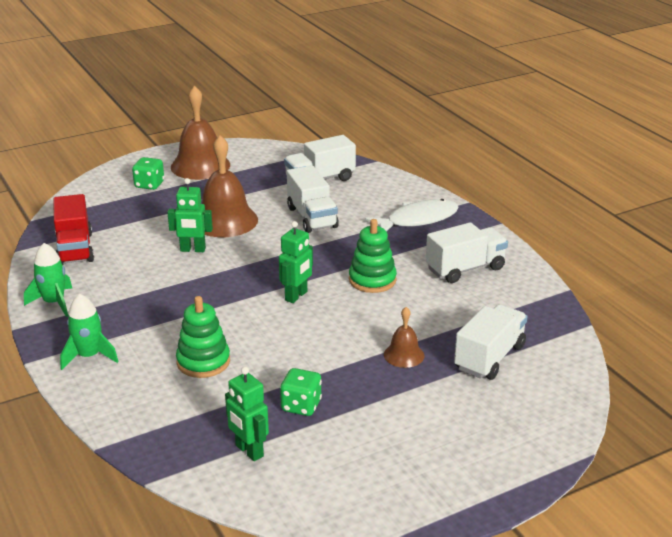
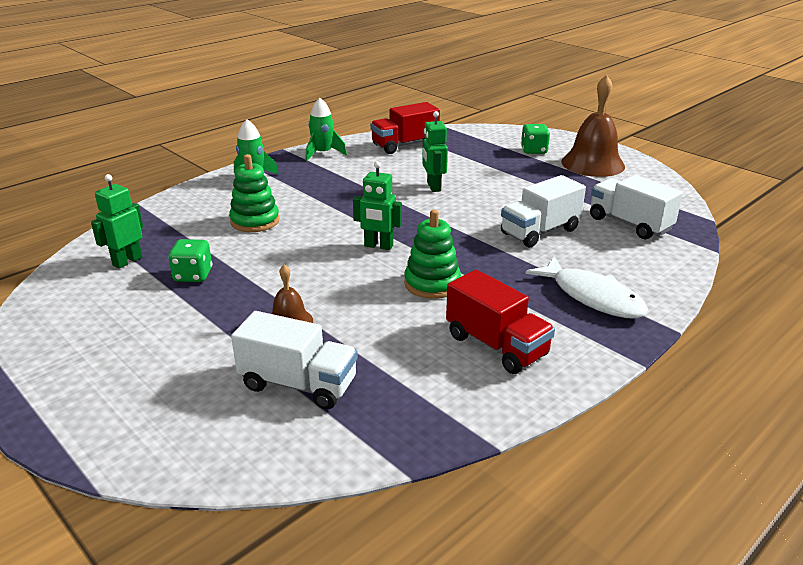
camera: 75 degrees right, 0 degrees up
brown bell [202,135,258,237] -> none
white truck [426,222,508,283] -> red truck [446,269,555,374]

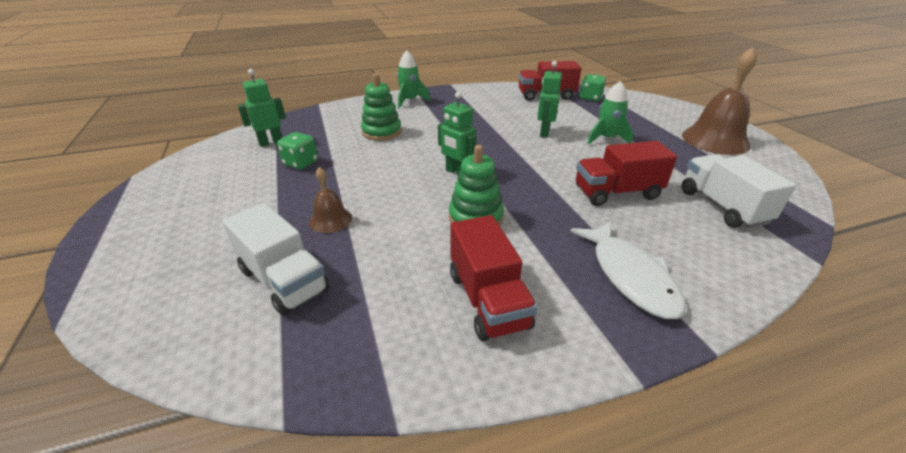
camera: 25 degrees right, 5 degrees up
green rocket [306,98,347,161] -> green rocket moved to [587,81,633,145]
white truck [501,175,586,247] -> red truck [576,141,677,206]
green dice [521,124,550,154] -> green dice moved to [580,74,606,101]

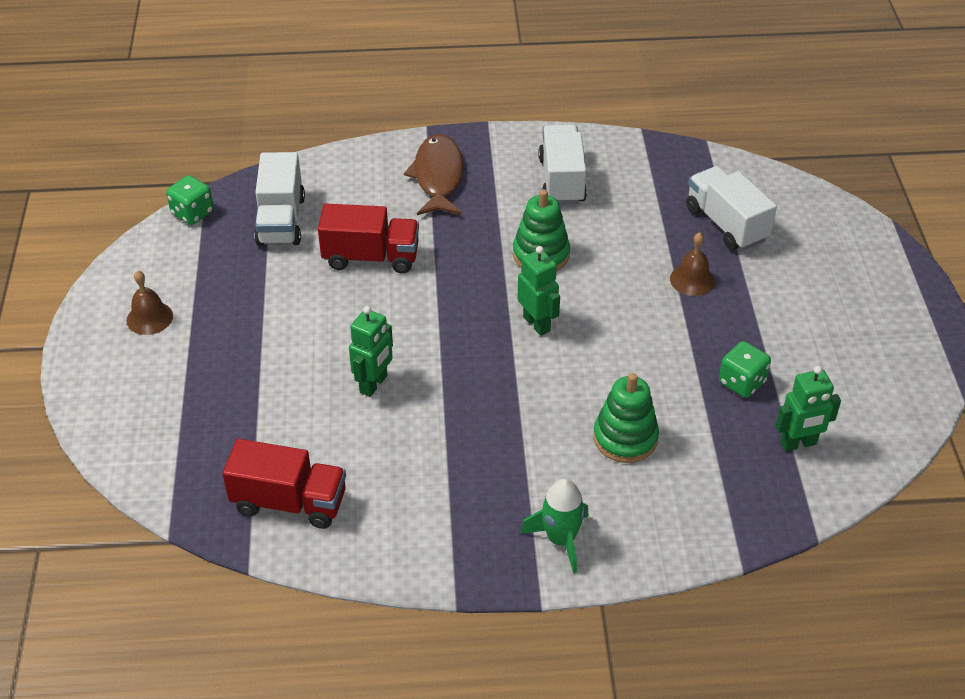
camera: 165 degrees left, 10 degrees up
red truck [450,215,538,341] -> white truck [538,124,587,204]
white fish [570,221,686,319] -> brown fish [404,134,463,215]
green dice [580,74,606,101] -> green dice moved to [166,175,214,225]
green rocket [587,81,633,145] -> none
brown bell [682,47,757,155] -> brown bell [127,271,173,335], size x0.51

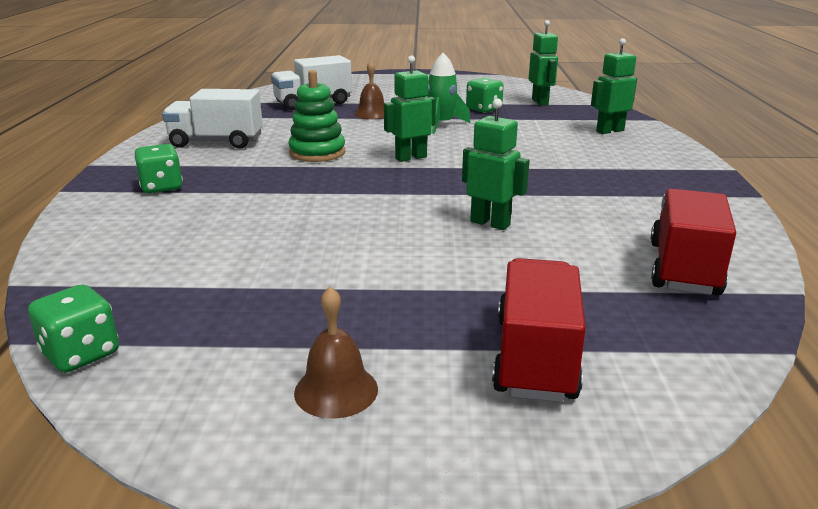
camera: 85 degrees left, 20 degrees down
white truck [254,152,305,246] -> none
red truck [318,204,419,273] -> red truck moved to [492,258,586,402]
brown fish [404,134,463,215] -> green dice [134,144,183,193]
green rocket [520,479,589,573] -> green rocket moved to [427,53,471,134]
green stacking toy [593,373,659,463] -> none
none -> green robot [591,38,637,134]

